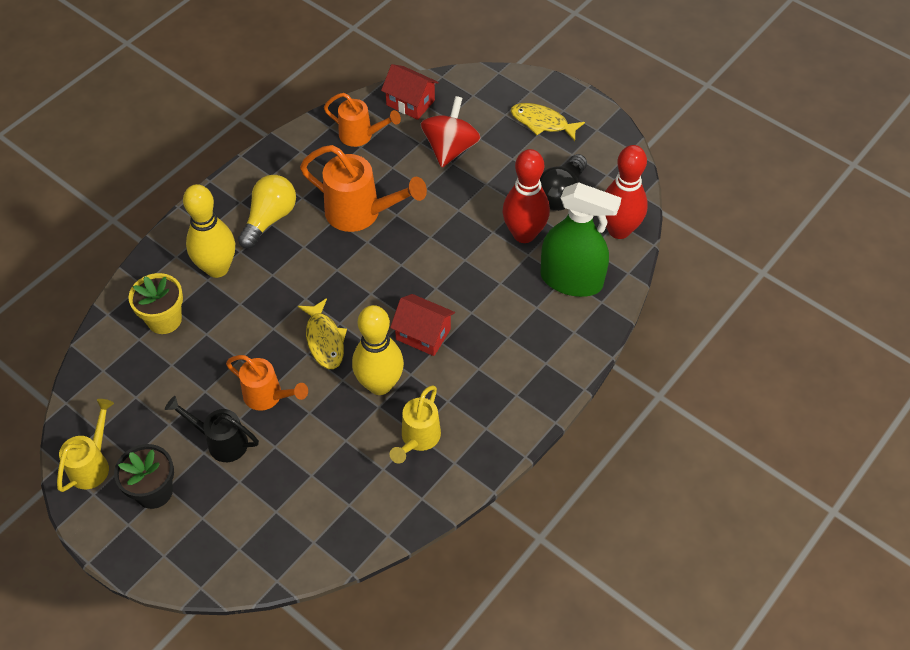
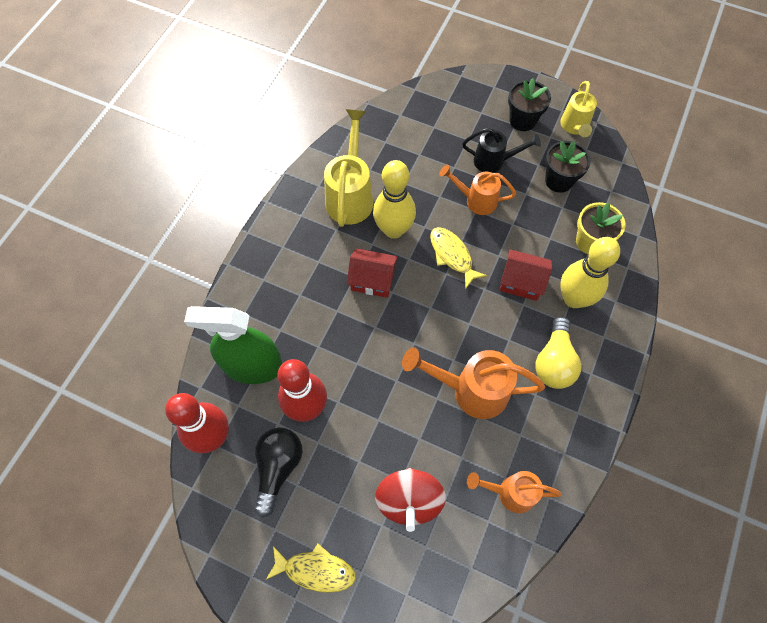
camera: 165 degrees right, 10 degrees up
red house [381,64,439,120] -> red house moved to [500,249,552,301]
yellow watering can [390,385,441,464] -> yellow watering can [324,109,373,227], size x1.56
none -> black flower pot [545,141,591,193]

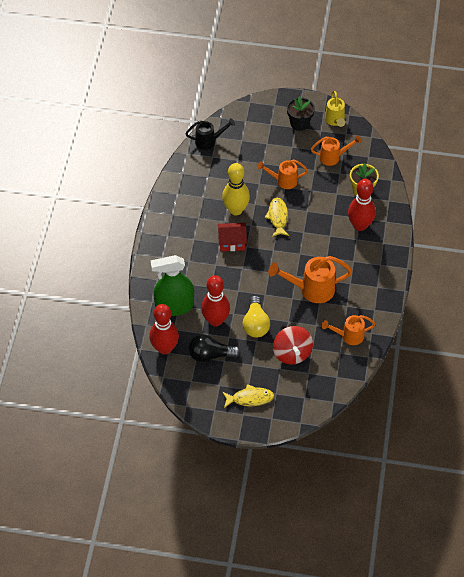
camera: 15 degrees left, 10 degrees down
black light bulb [254,427,302,517] -> black light bulb turned 90 degrees counterclockwise [188,334,241,362]
yellow watering can [324,109,373,227] -> none
yellow fish [430,227,487,289] -> yellow fish turned 45 degrees clockwise [265,198,289,237]
black watering can [462,128,541,173] -> black watering can moved to [185,118,235,150]
red house [500,249,552,301] -> none
yellow light bulb [535,317,581,389] -> yellow light bulb moved to [242,295,270,338]
black flower pot [545,141,591,193] -> orange watering can [311,135,361,166]
yellow bowling pin [560,237,620,308] -> red bowling pin [348,179,376,231]

